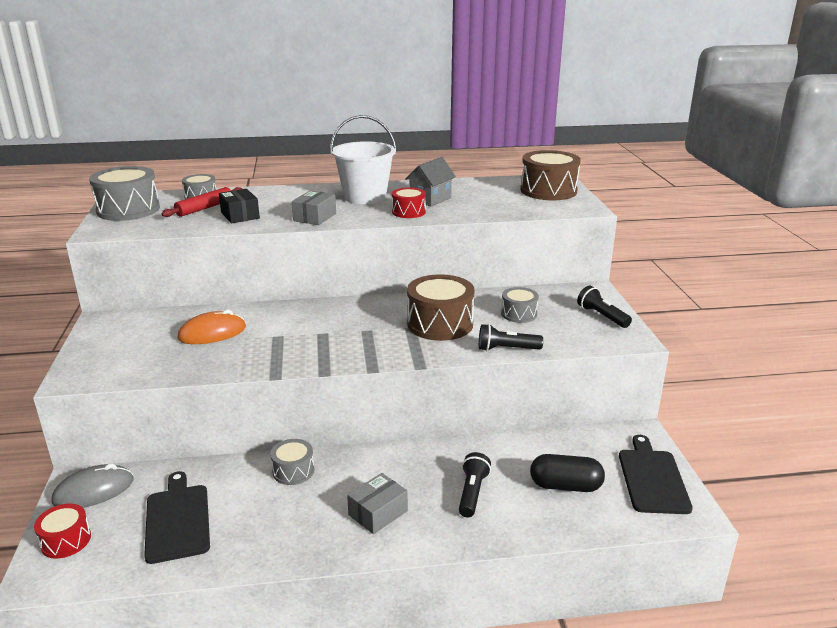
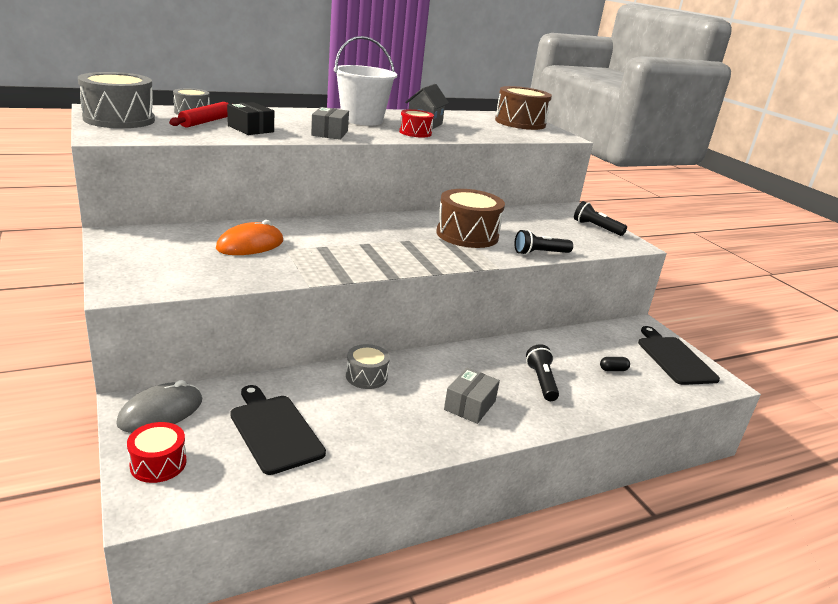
camera: 20 degrees left, 0 degrees up
grey drum [501,287,539,323] -> none
black capsule [530,454,605,492] -> black capsule [600,357,630,371], size x0.47

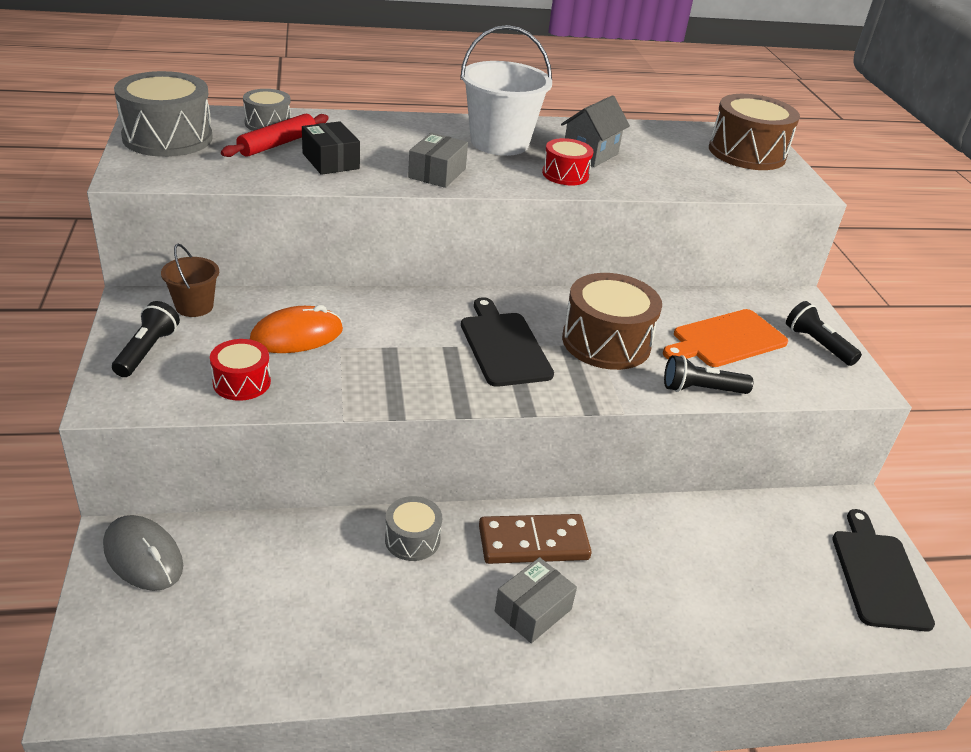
camera: 15 degrees right, 10 degrees up
grey mouse [116,380,202,433] -> grey mouse turned 75 degrees clockwise [103,515,183,591]
red drum [127,422,187,483] -> red drum moved to [210,339,271,401]
black cutting board [230,385,326,475] -> black cutting board moved to [461,297,554,387]
black flashlight [526,344,559,401] -> black flashlight moved to [112,301,180,377]
black capsule [600,357,630,371] -> none
none -> brown bucket [161,244,219,317]
none -> brown domino [479,514,592,564]
none -> orange cutting board [663,309,788,367]

